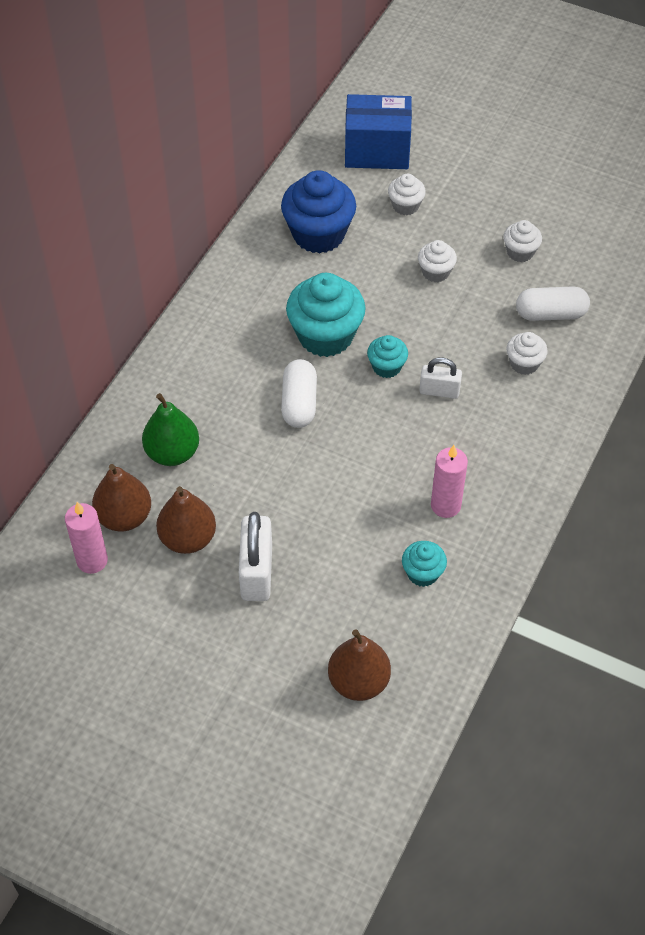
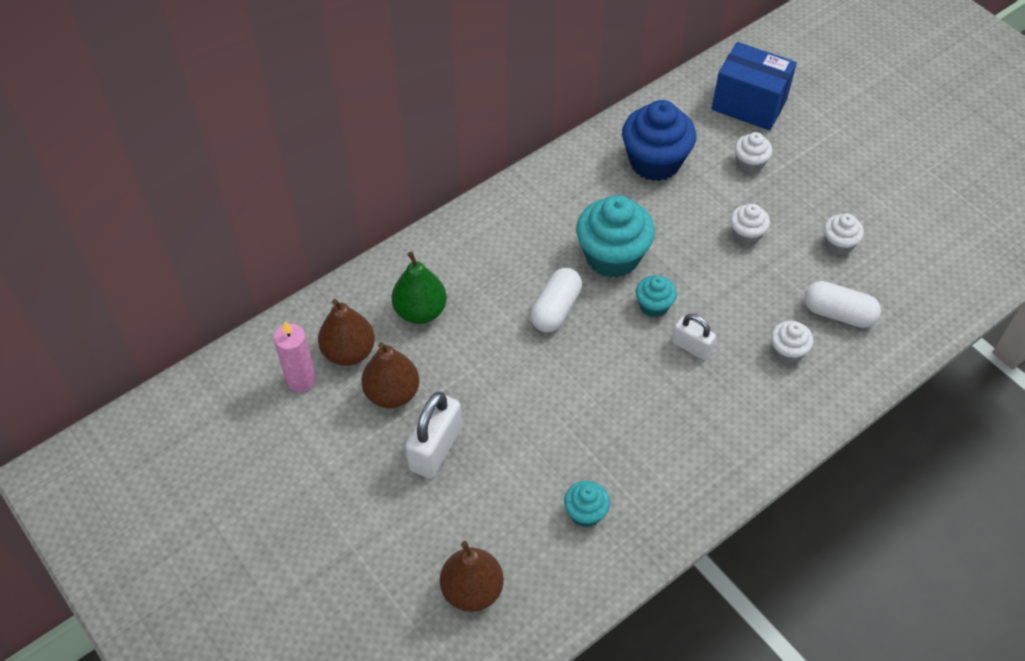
camera: 25 degrees right, 0 degrees up
pink candle [431,445,468,518] -> none

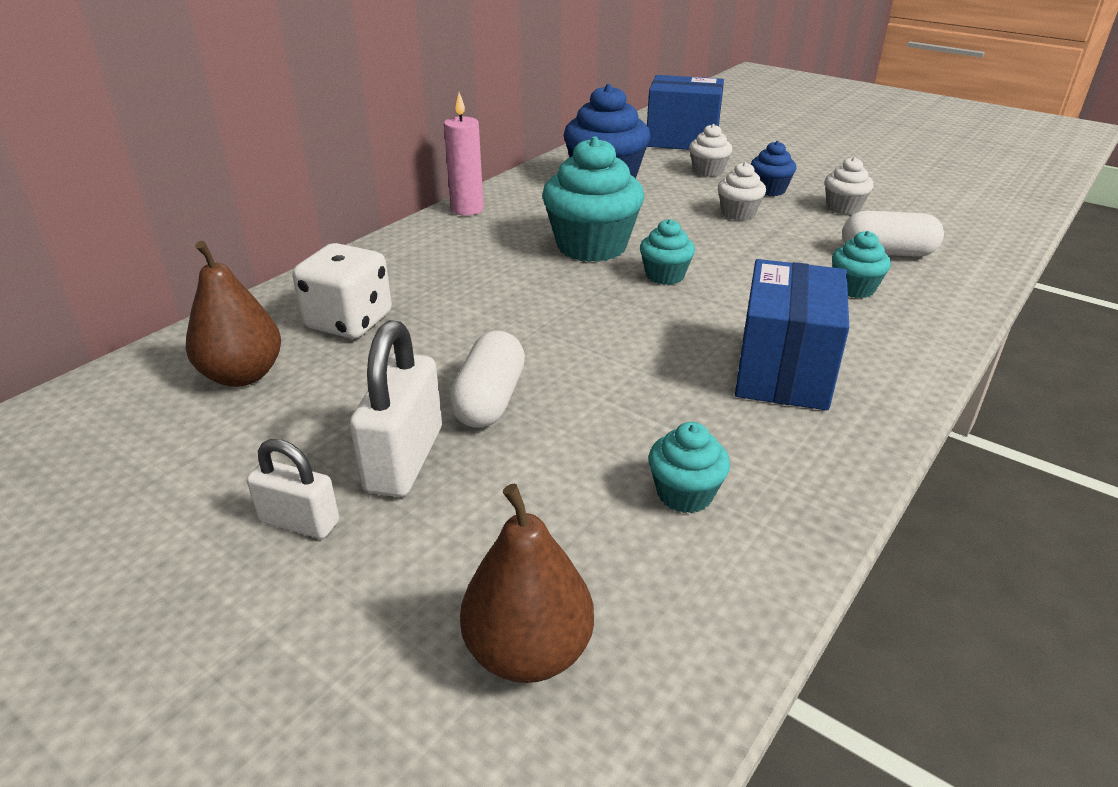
camera: 15 degrees left, 20 degrees down
pink candle [274,321,316,392] -> pink candle moved to [444,93,484,215]
brown pear [361,342,419,408] -> none
green pear [391,252,447,324] -> white dice [292,243,392,339]
white capsule [531,268,582,332] -> white capsule moved to [449,331,525,428]
white padlock [672,314,716,360] -> white padlock moved to [247,439,339,539]
white cupcake [771,321,813,364] -> turquoise cupcake [832,231,891,298]
none -> blue box [735,259,849,410]
none -> blue cupcake [751,141,796,196]

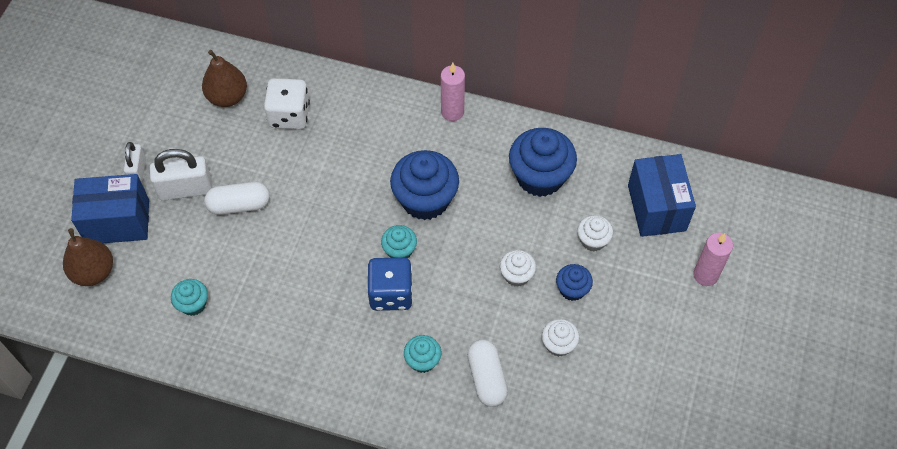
camera: 70 degrees right, 25 degrees up
turquoise cupcake [542,136,644,262] -> blue cupcake [390,150,459,220]
blue box [735,259,849,410] -> blue box moved to [71,174,149,243]
none -> blue dice [367,257,413,311]
none -> pink candle [693,233,733,286]

